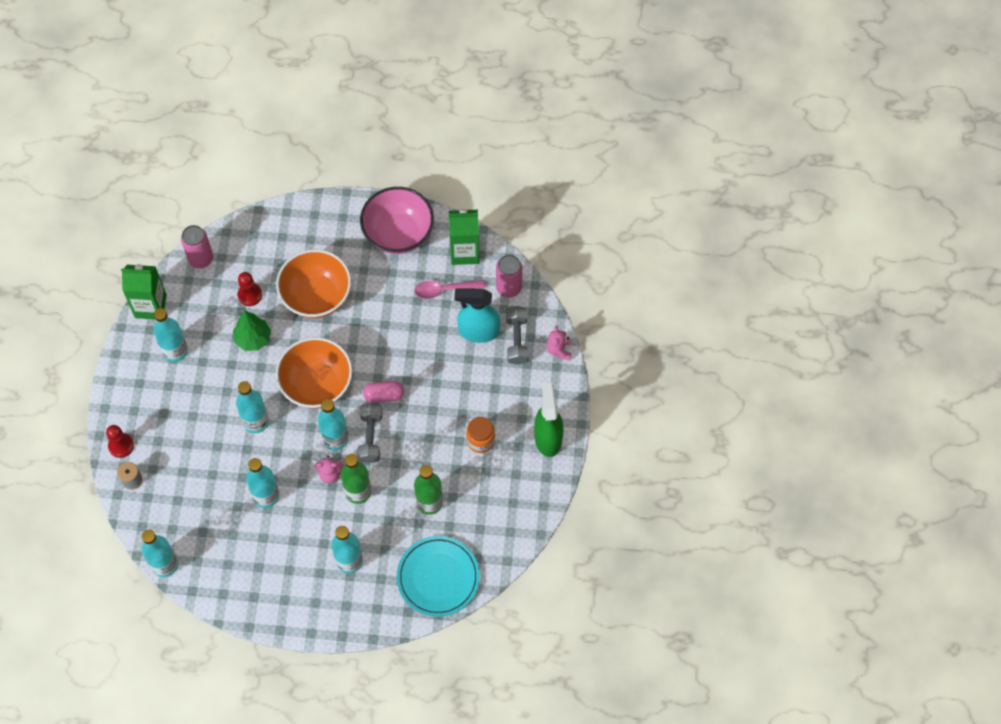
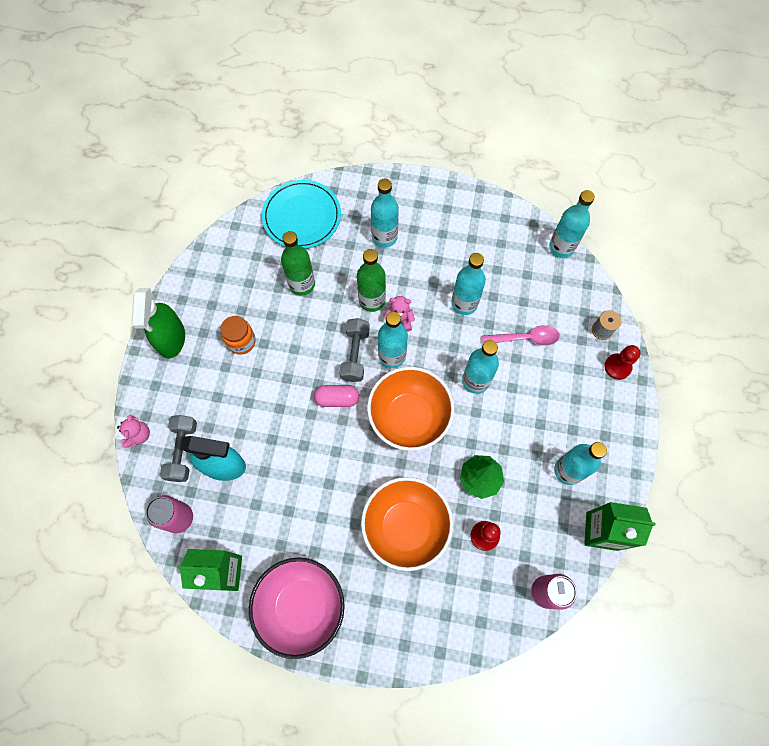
camera: 175 degrees left, 5 degrees up
pink spoon [415,280,486,299] -> pink spoon moved to [482,325,560,346]

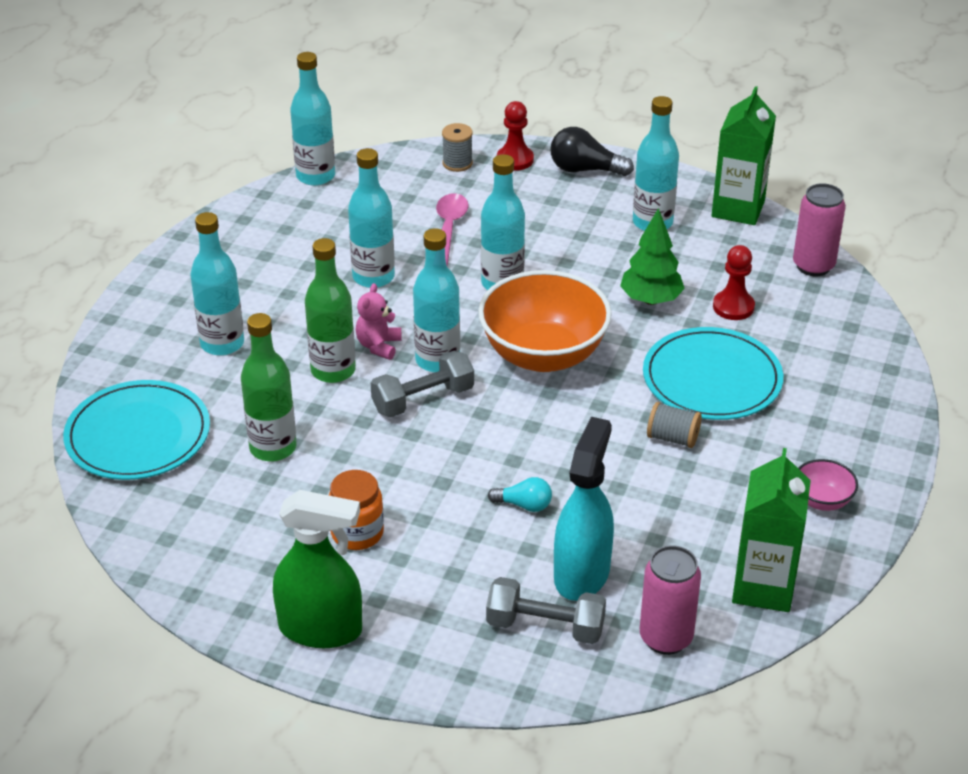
camera: 80 degrees left, 30 degrees down
pink teddy bear [117,415,150,448] -> none
pink bowl [249,557,345,659] -> pink bowl [798,459,858,511], size x0.44
pink capsule [314,385,359,407] -> none
grey dumbbell [339,318,370,382] -> grey dumbbell turned 45 degrees counterclockwise [371,350,474,417]
orange bowl [361,477,453,571] -> turquoise plate [643,327,783,420]
none -> turquoise light bulb [488,477,552,512]
none -> black light bulb [550,127,634,176]
none -> grey spool [647,402,702,448]

